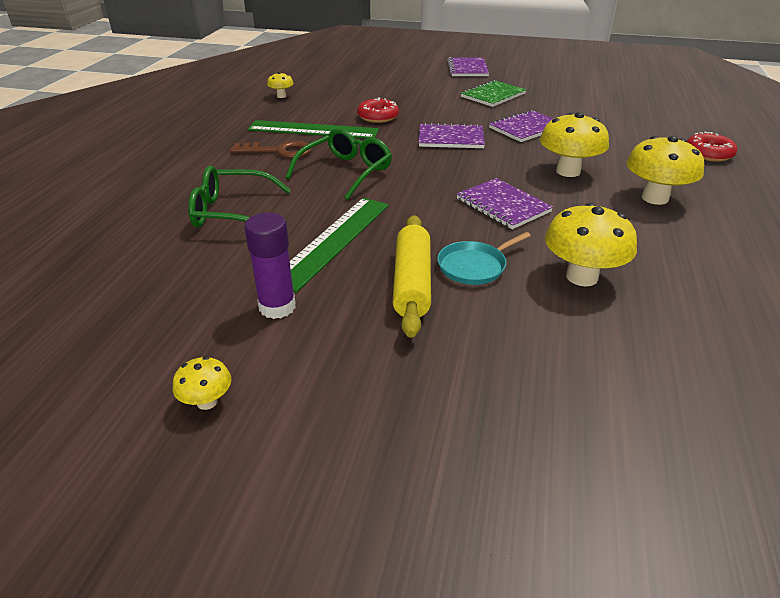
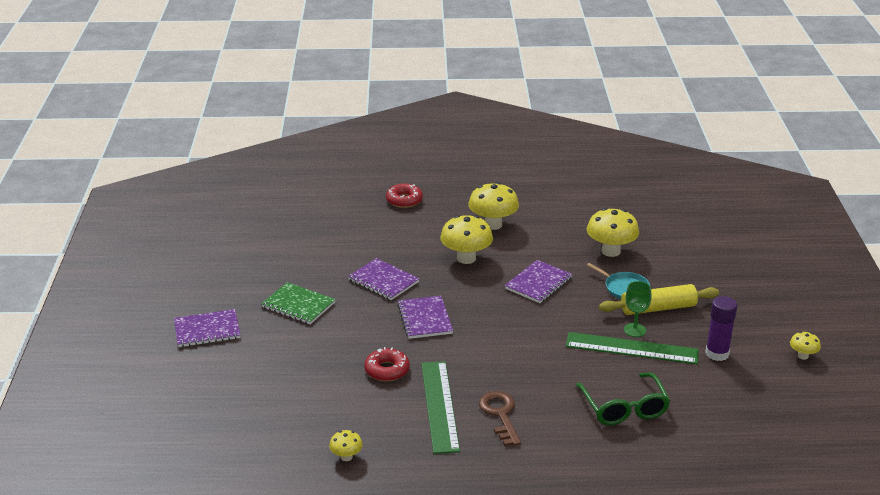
camera: 105 degrees left, 5 degrees down
green glasses [286,128,392,200] -> none
none -> green goblet [624,281,652,337]

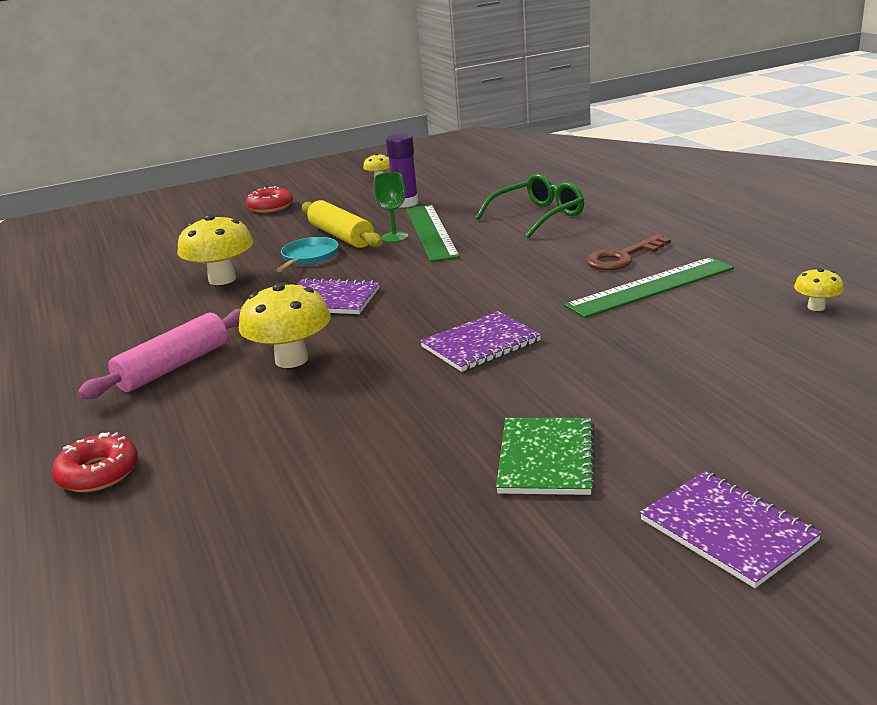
camera: 110 degrees left, 5 degrees down
purple notebook [348,258,420,300] -> none
red donut [364,347,410,382] -> red donut moved to [246,186,293,213]
yellow mushroom [468,182,519,230] -> pink rolling pin [77,309,241,399]

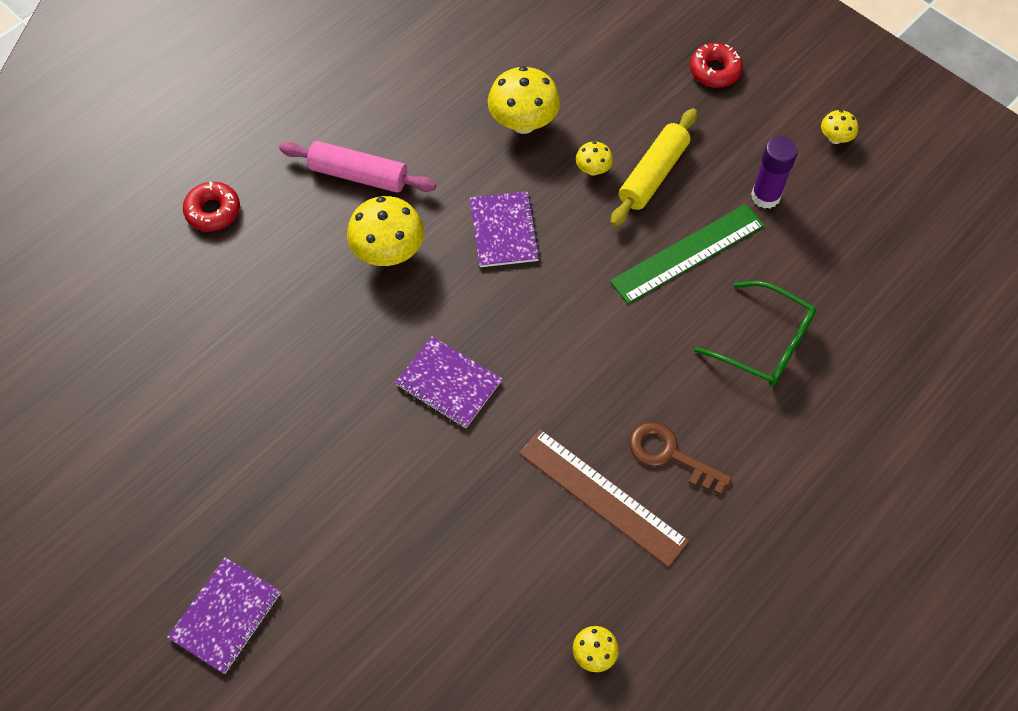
camera: 65 degrees right, 35 degrees up
turquoise pan [276,237,338,272] -> yellow mushroom [576,141,613,176]
green goblet [374,172,408,243] -> none
green notebook [496,418,596,495] -> none
green ruler [564,257,734,318] -> brown ruler [519,429,689,568]

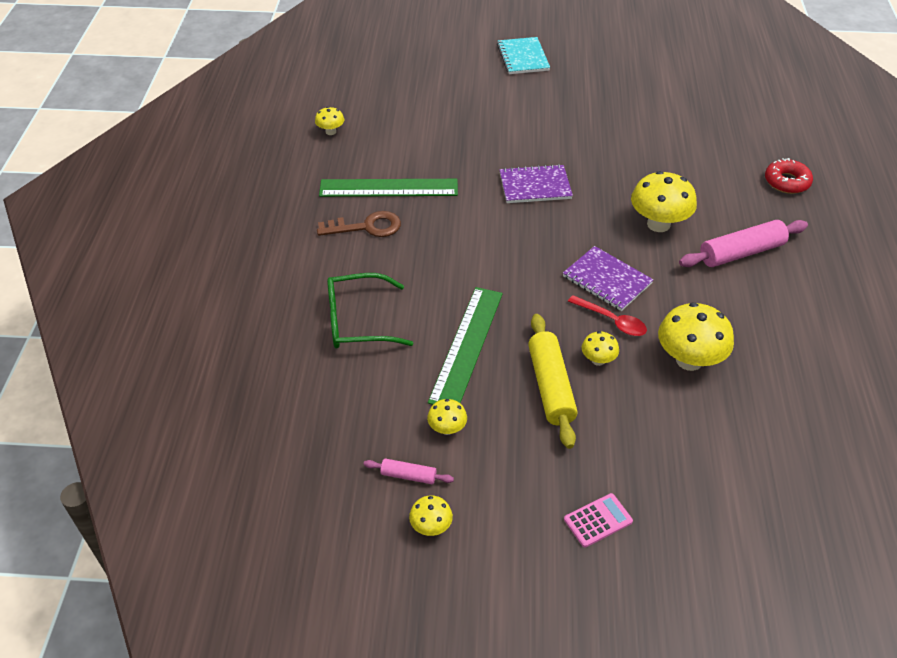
camera: 140 degrees right, 15 degrees down
purple notebook [167,557,281,674] -> turquoise notebook [497,37,550,74]
brown ruler [519,429,689,568] -> green ruler [319,179,458,197]
red donut [690,43,743,88] -> pink calculator [564,493,633,547]
purple glue stick [751,136,798,209] -> yellow mushroom [427,399,467,435]
none -> pink rolling pin [364,458,454,484]
none -> red spoon [568,295,647,336]

